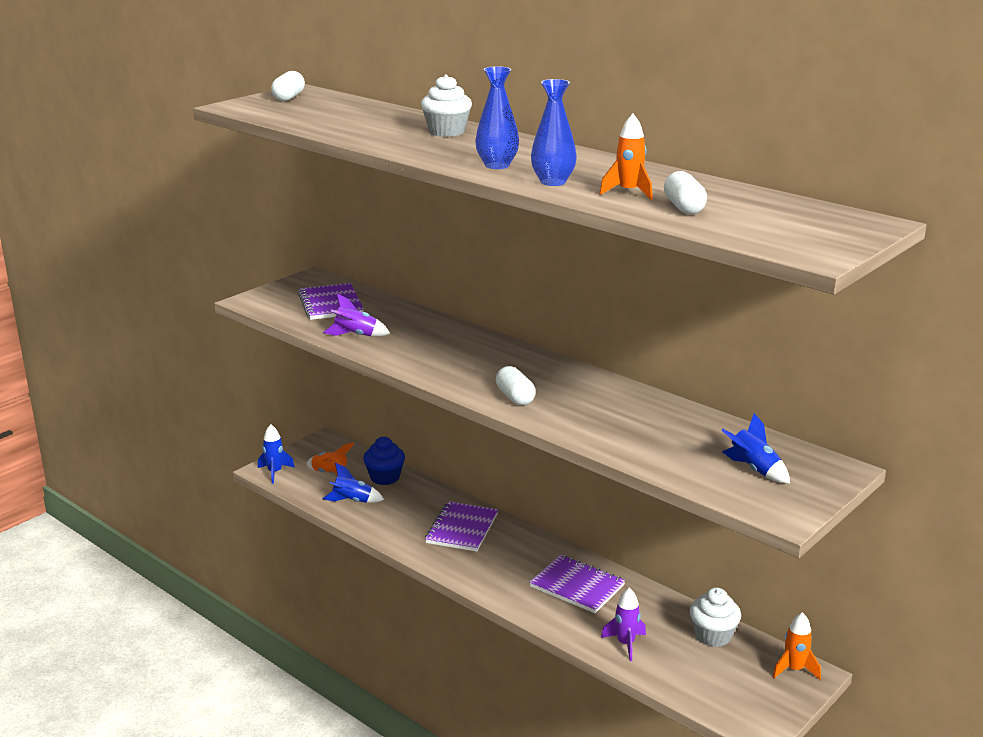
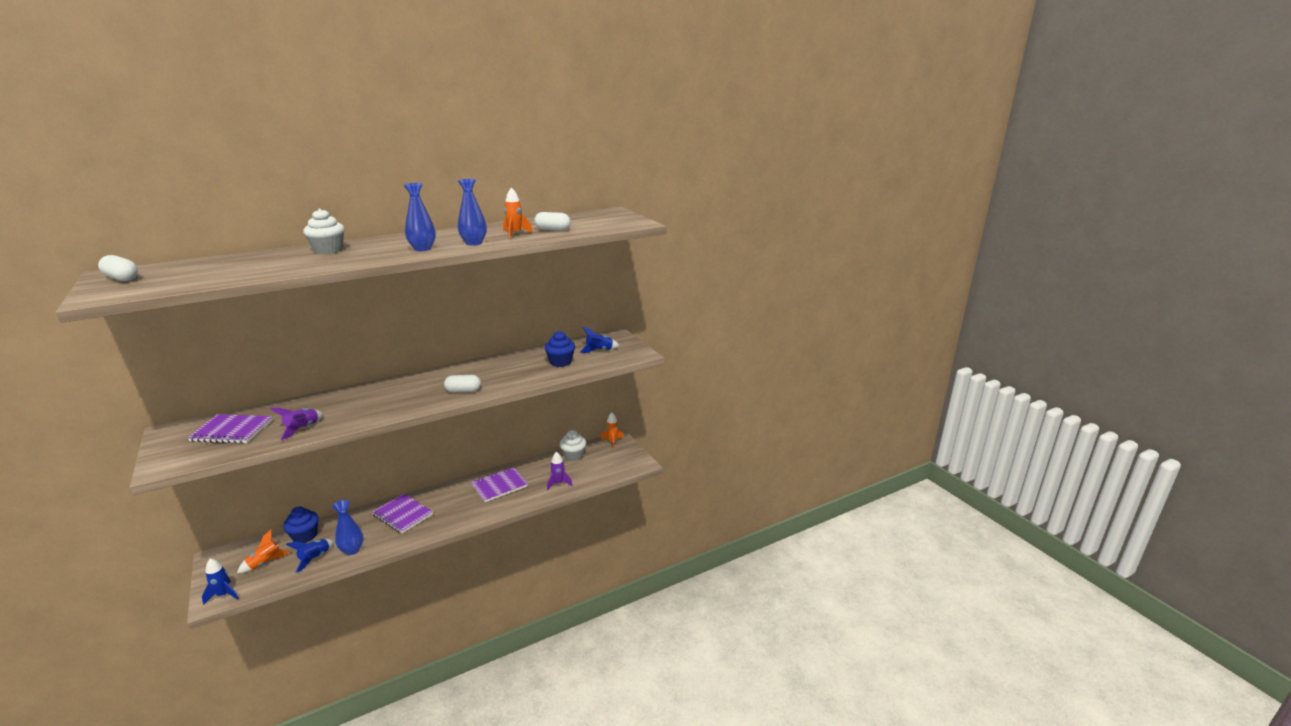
camera: 70 degrees left, 0 degrees up
none -> blue vase [332,500,364,555]
none -> blue cupcake [545,331,575,367]

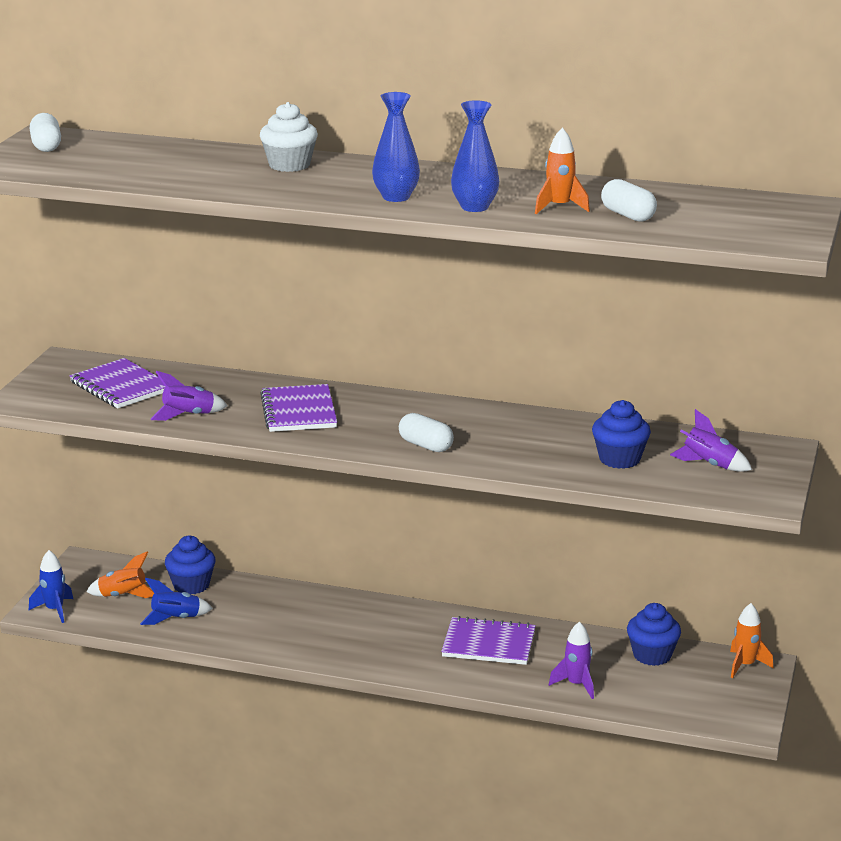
camera: 45 degrees right, 0 degrees up
blue vase [332,500,364,555] -> none
purple notebook [372,494,433,533] -> purple notebook moved to [260,384,337,432]
white cupcake [560,430,586,461] -> blue cupcake [627,603,681,666]
blue rocket [580,327,620,353] -> purple rocket [670,409,752,472]

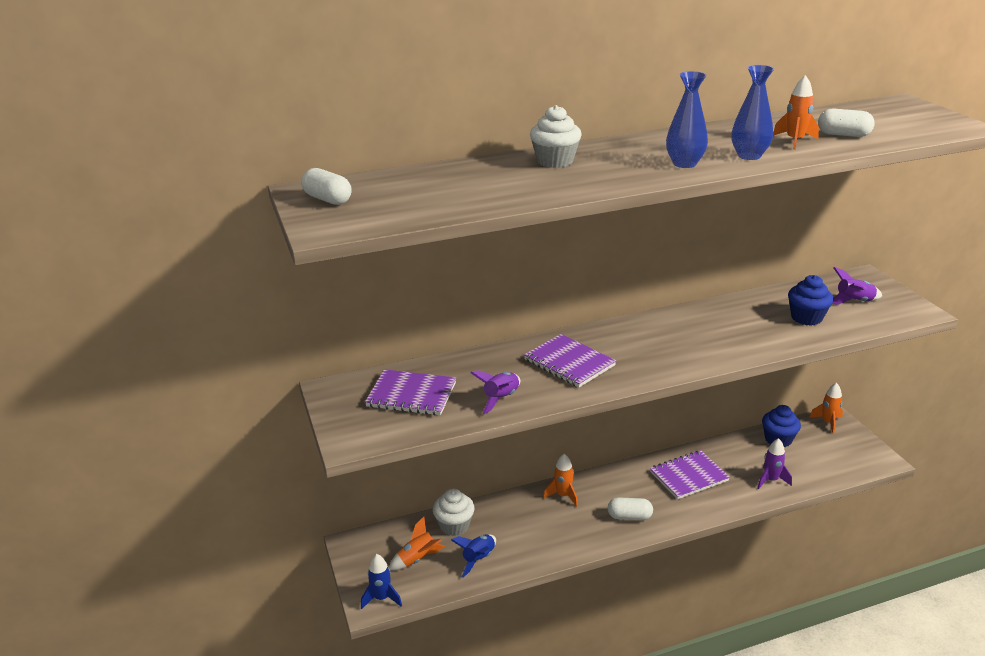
camera: 35 degrees left, 5 degrees up
blue cupcake [165,536,216,595] -> white cupcake [433,488,475,536]
white capsule [399,413,454,452] -> white capsule moved to [608,497,653,520]
none -> orange rocket [543,454,578,507]

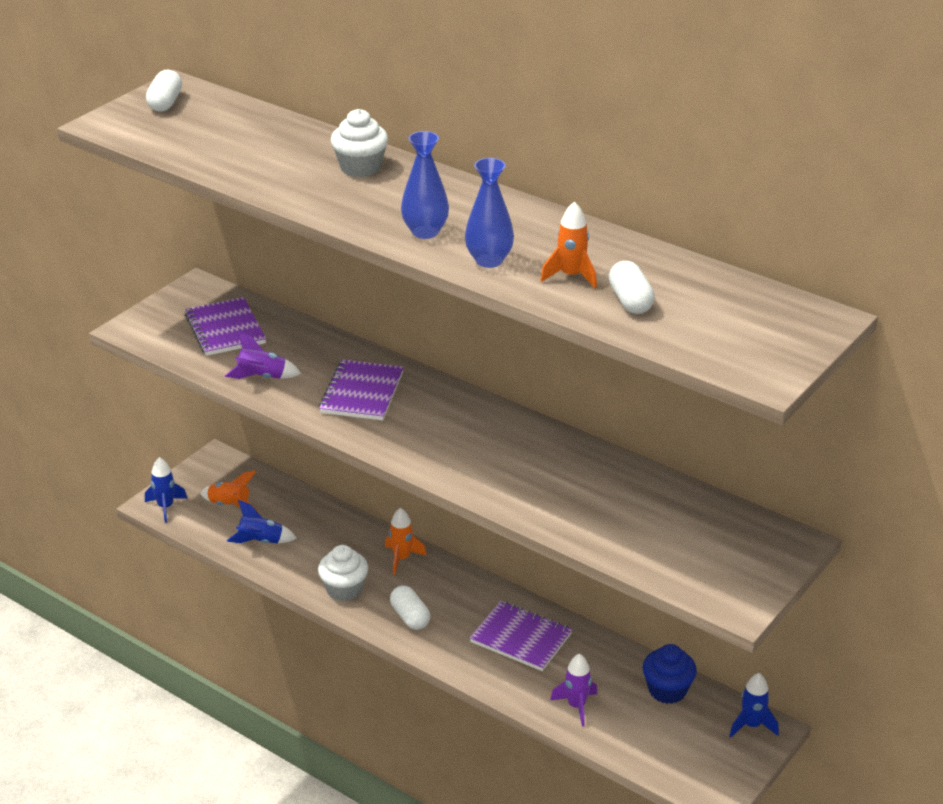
camera: 55 degrees right, 5 degrees up
white cupcake [433,488,475,536] -> white cupcake moved to [318,545,368,601]
blue cupcake [788,275,833,326] -> none
orange rocket [809,383,843,434] -> blue rocket [730,673,779,737]
purple rocket [832,267,882,305] -> none

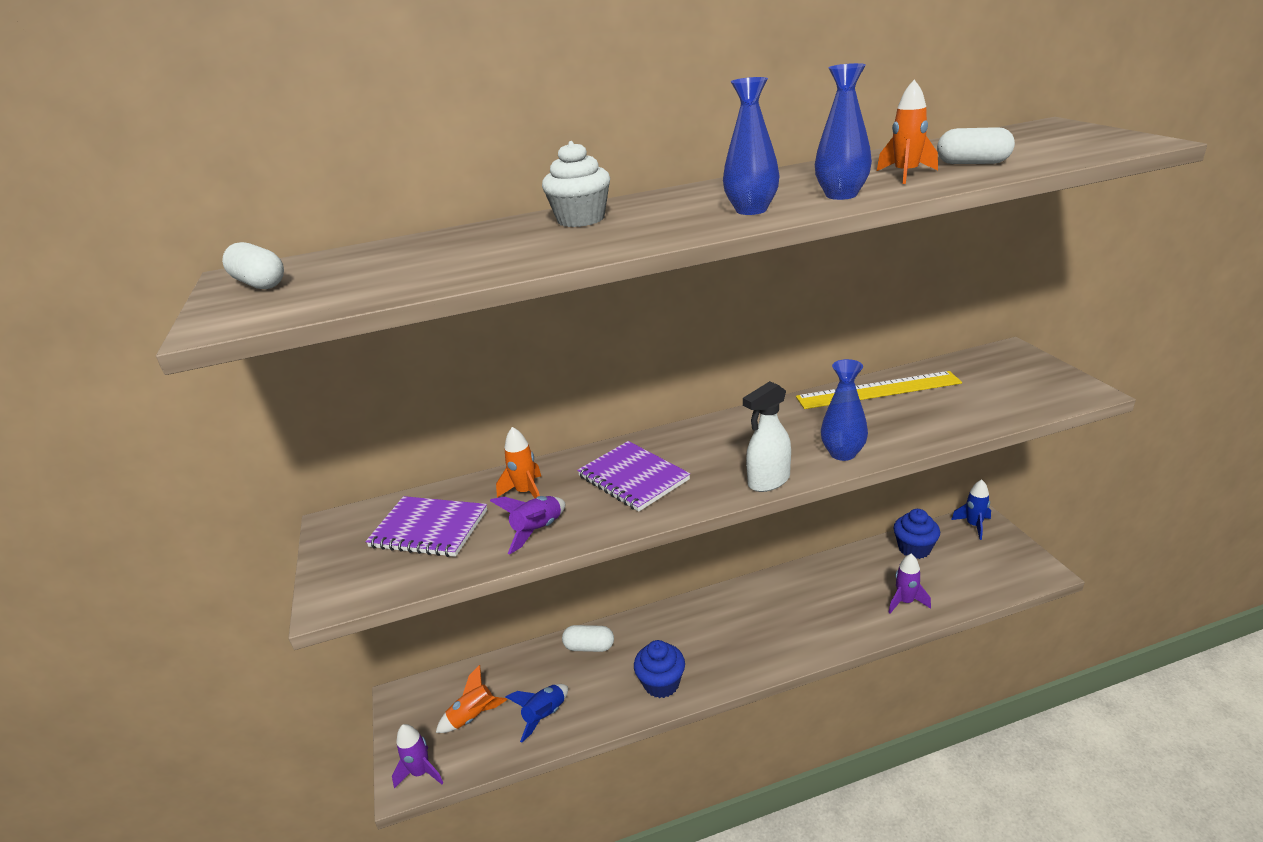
camera: 50 degrees left, 5 degrees down
blue rocket [145,457,187,523] -> purple rocket [392,724,444,789]
white cupcake [318,545,368,601] -> blue cupcake [634,640,685,698]
orange rocket [385,508,427,575] -> orange rocket moved to [496,427,541,498]
white capsule [390,585,430,630] -> white capsule moved to [562,625,614,652]
purple notebook [470,601,572,671] -> none
none -> white spray bottle [743,381,791,492]
none -> yellow ruler [796,371,962,409]
none -> blue vase [821,359,868,461]

